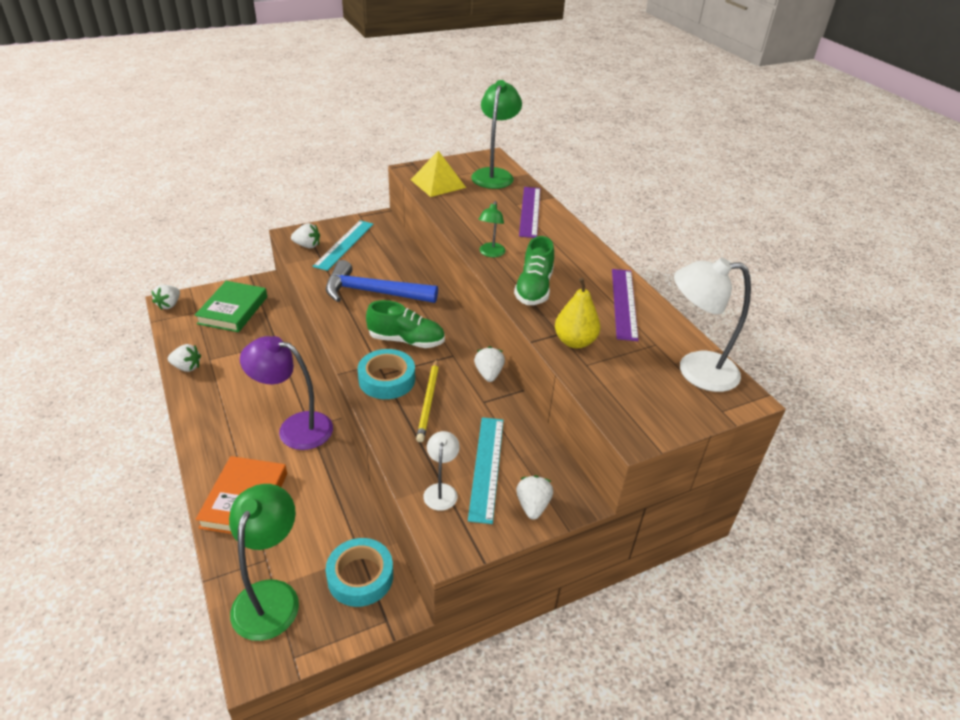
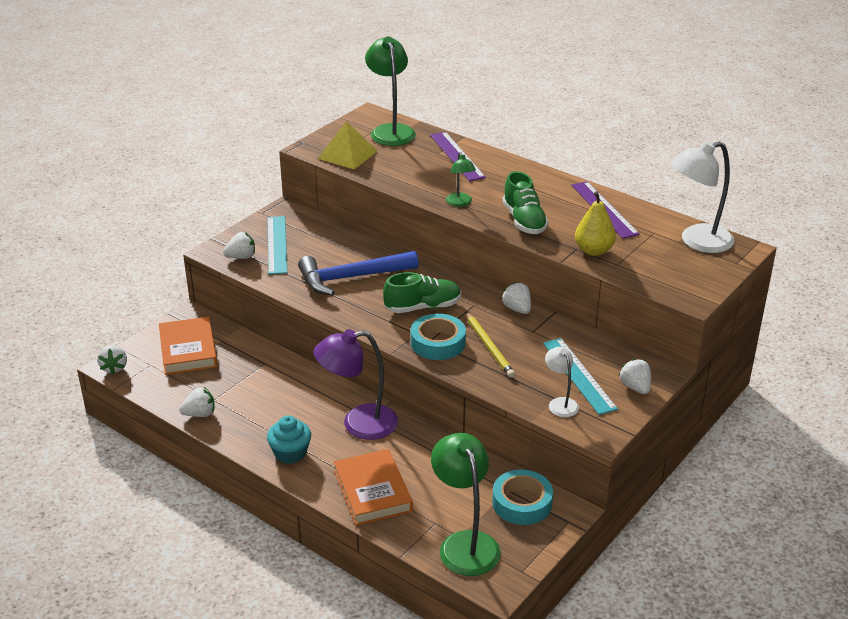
camera: 25 degrees left, 5 degrees down
green book [195,281,267,332] -> orange book [159,317,217,375]
none -> turquoise cupcake [267,416,311,464]

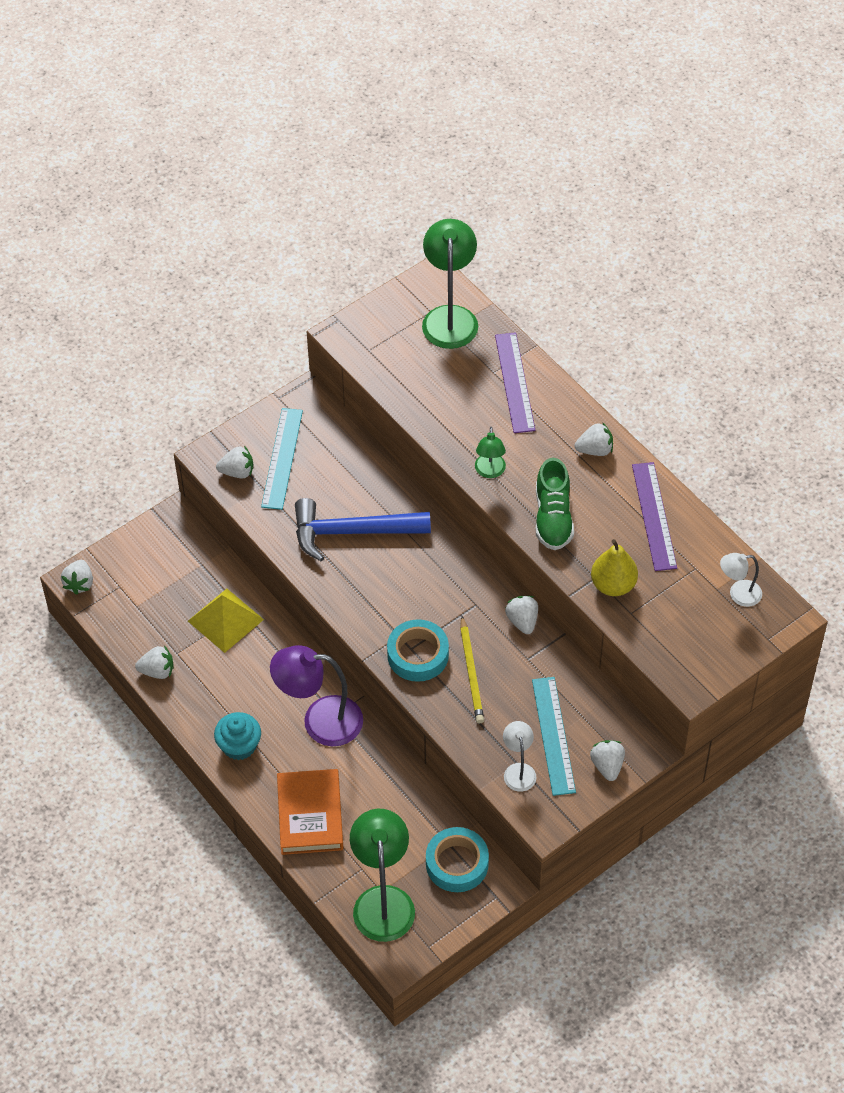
camera: 15 degrees right, 20 degrees up
orange book [159,317,217,375] -> none
yellow pyramid [317,121,377,169] -> yellow pyramid moved to [188,589,264,653]
green shoe [383,272,461,313] -> none
white lamp [671,141,734,253] -> white lamp [720,553,762,607], size x0.53
none -> white strawberry [575,422,613,456]

